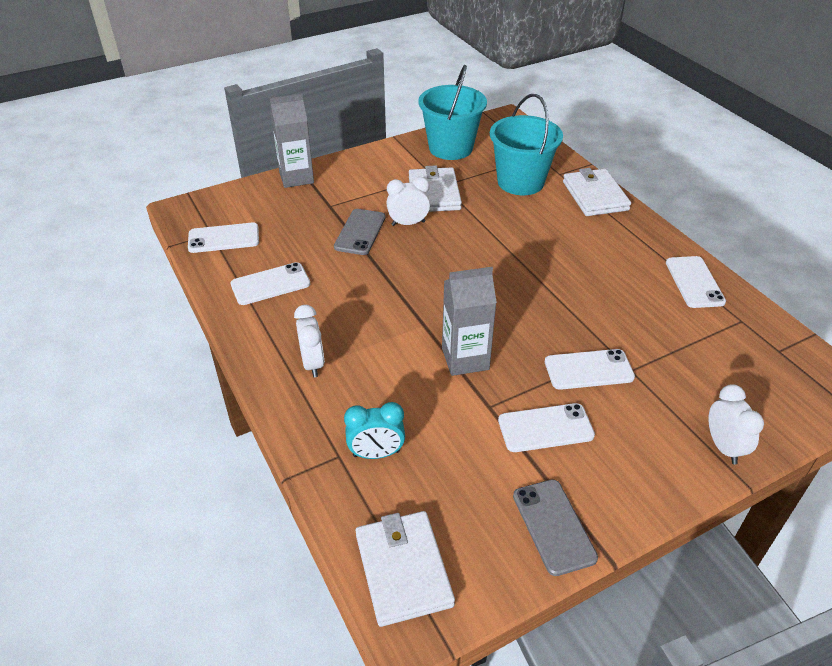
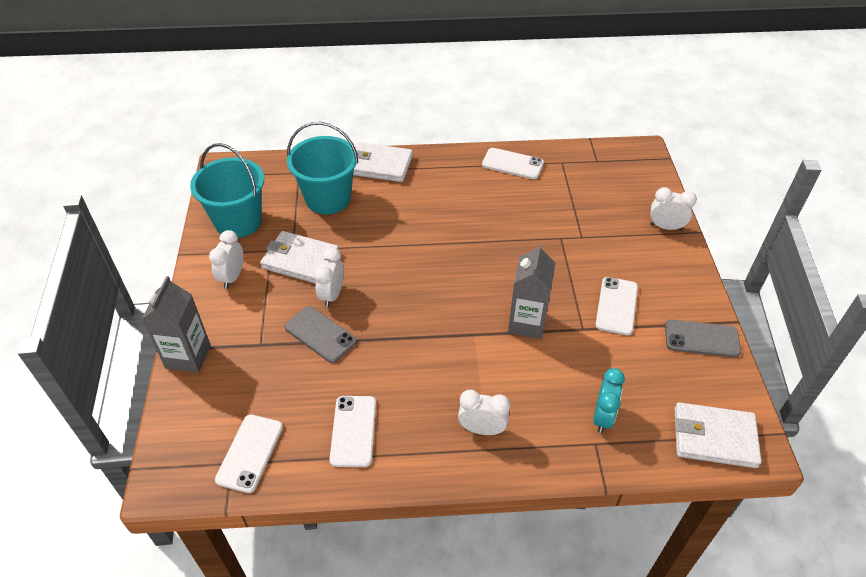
camera: 65 degrees left, 5 degrees up
white phone [545,349,635,390] -> none
none -> white clock [209,230,243,289]

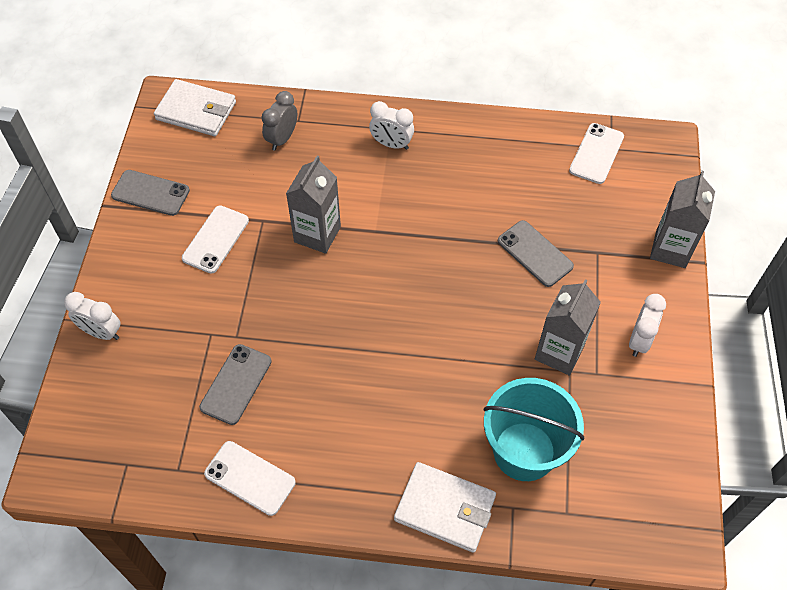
camera: 170 degrees left, 10 degrees up
turquoise bucket [190,143,264,238] -> none
white wallet [260,231,339,283] -> grey carton [535,279,601,375]
white clock [314,248,344,307] -> none
white phone [329,396,376,467] -> none
turquoise clock [593,368,625,433] -> grey clock [261,91,297,151]
none -> grey phone [199,344,272,425]

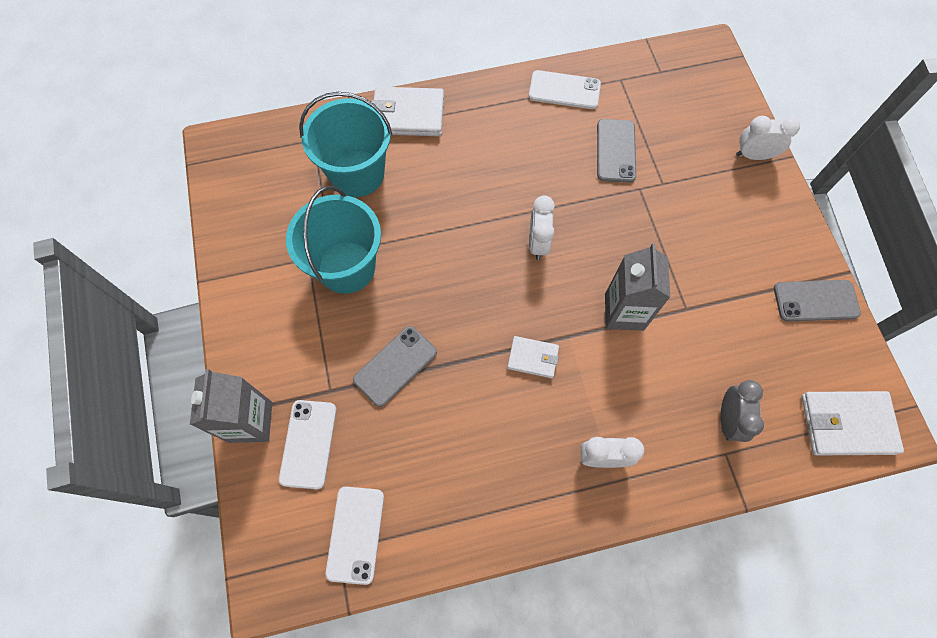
camera: 160 degrees right, 10 degrees up
white phone [182,205,249,273] -> white phone moved to [279,400,337,489]
grey phone [498,220,574,287] -> grey phone turned 75 degrees counterclockwise [353,326,437,407]
grey carton [535,279,601,375] -> turquoise bucket [286,186,381,294]
white clock [629,294,666,357] -> white clock moved to [529,195,555,260]
none -> white wallet [507,336,559,378]

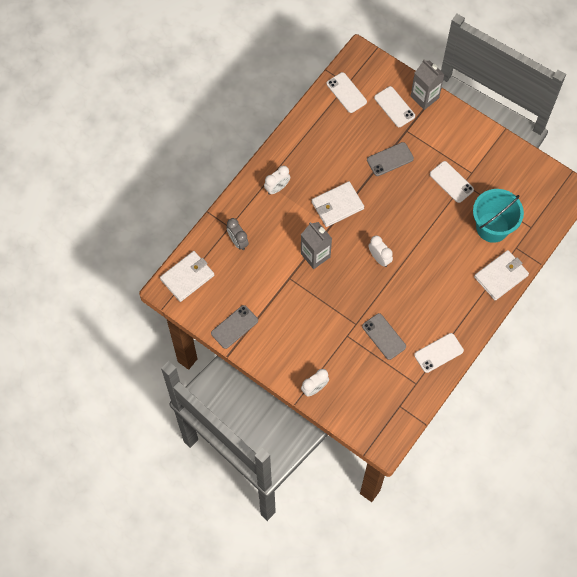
camera: 140 degrees right, 0 degrees up
turquoise bucket [286,186,381,294] -> white phone [430,161,474,203]
grey phone [353,326,437,407] -> grey phone turned 60 degrees clockwise [367,142,414,176]
white wallet [507,336,559,378] -> white wallet [311,181,364,227], size x1.74

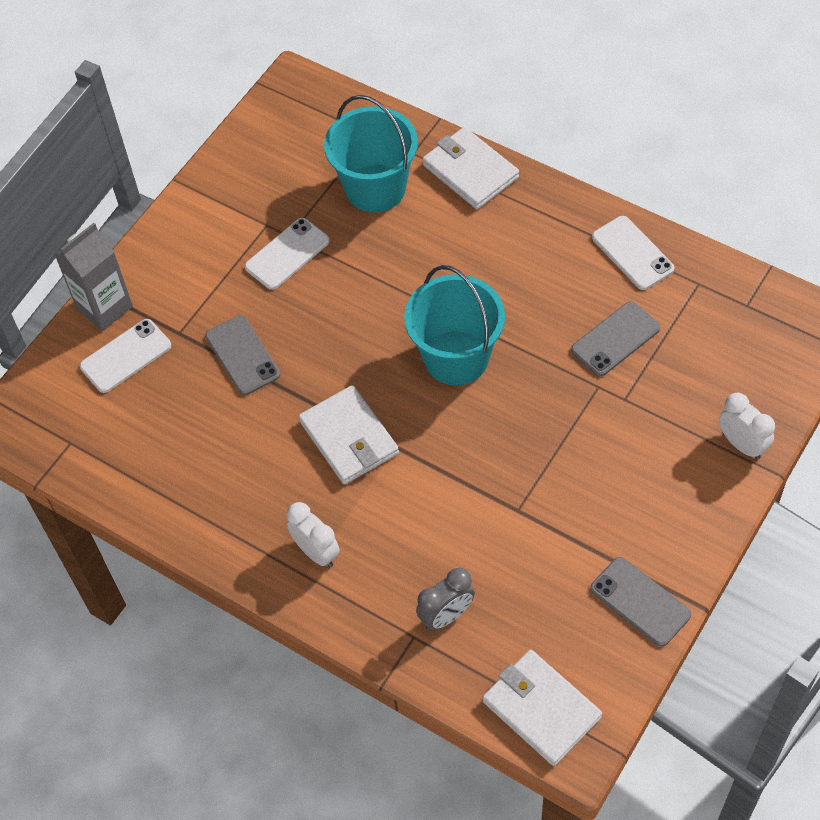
camera: 90 degrees left, 10 degrees down
grey carton [301,222,332,269] -> none
white phone [327,72,367,113] -> none
white clock [369,235,393,267] -> turquoise bucket [404,265,505,386]

